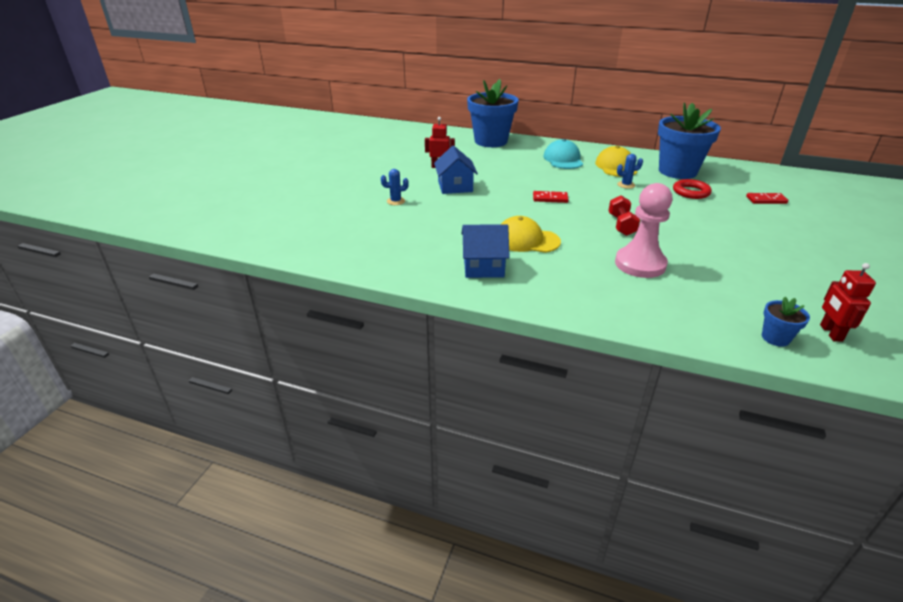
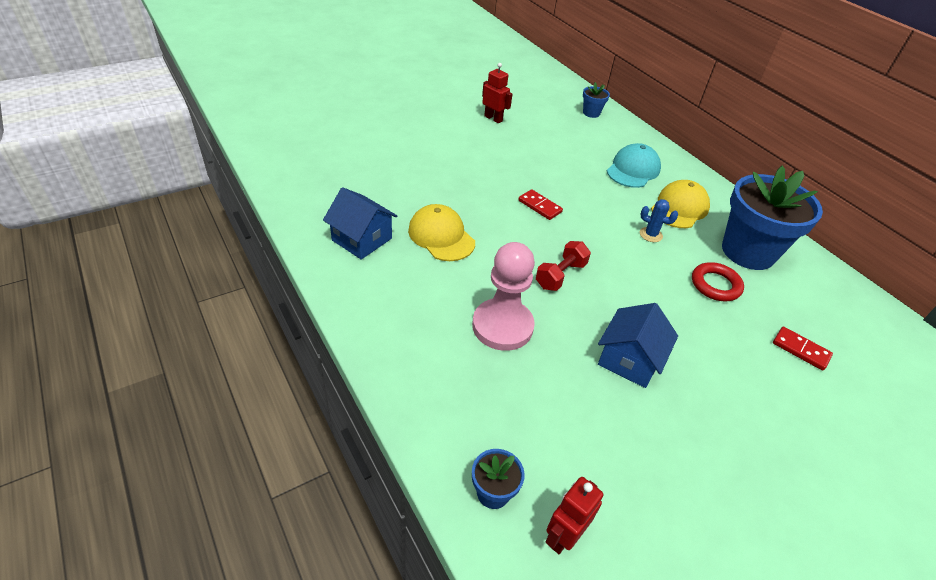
camera: 35 degrees right, 10 degrees up
blue cactus [381,169,409,205] -> none
blue house [434,145,478,194] -> blue house moved to [598,303,678,388]
blue flower pot [467,79,518,147] -> blue flower pot [583,82,610,118], size x0.43

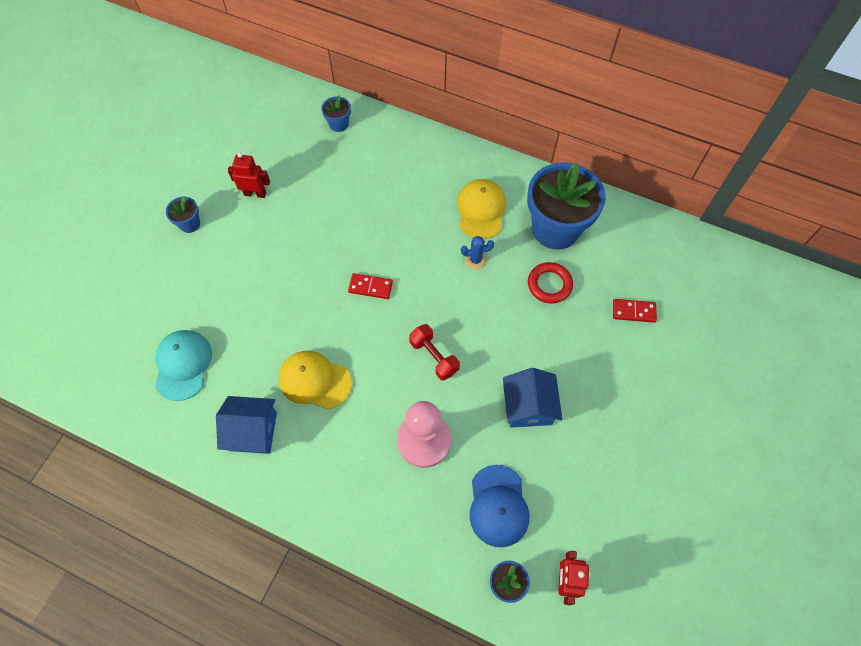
camera: 30 degrees left, 20 degrees up
red dumbbell [536,241,591,291] -> red dumbbell turned 45 degrees counterclockwise [409,324,460,381]
turquoise cap [607,143,661,188] -> turquoise cap moved to [155,330,212,401]
none -> blue flower pot [166,196,200,233]
none -> blue cap [469,465,529,547]

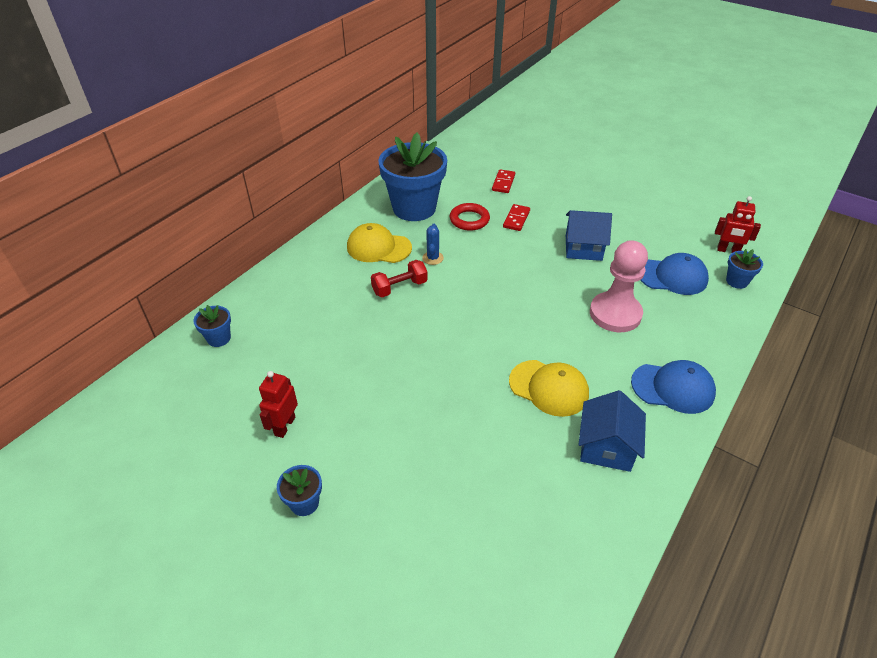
camera: 80 degrees left, 20 degrees down
turquoise cap [155,330,212,401] -> none
yellow cap [279,351,352,410] -> yellow cap turned 90 degrees counterclockwise [509,360,589,417]
red domino [348,273,393,299] -> red domino moved to [503,204,530,231]
red dumbbell [409,324,460,381] -> red dumbbell moved to [371,260,428,297]
none -> blue cap [631,360,716,414]

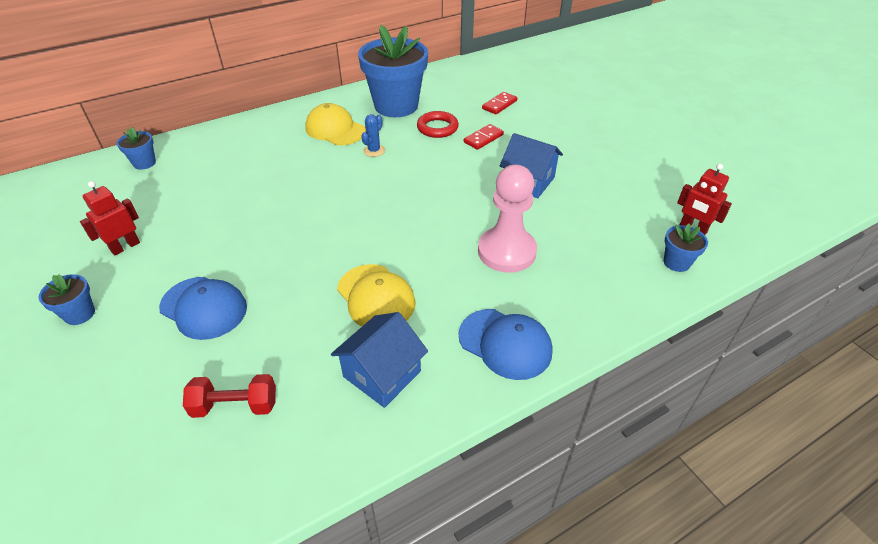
camera: 25 degrees right, 0 degrees up
red dumbbell [371,260,428,297] -> red dumbbell moved to [183,374,276,418]
blue cap [640,253,709,295] -> blue cap moved to [159,277,247,340]

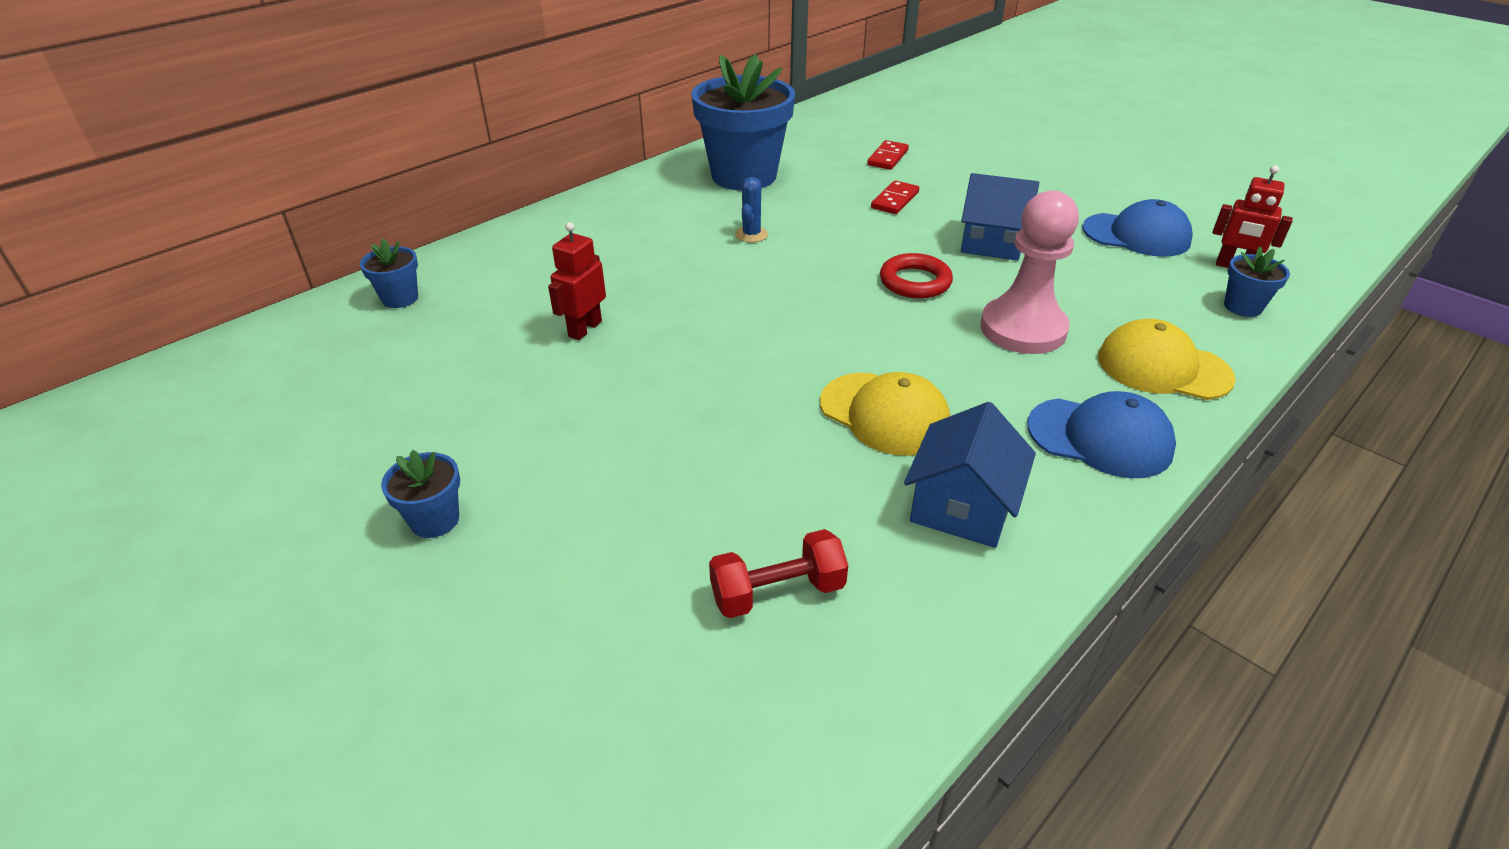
camera: 15 degrees left, 5 degrees down
red robot [80,181,140,255] -> red robot moved to [548,222,606,340]
blue cap [159,277,247,340] -> blue cap moved to [1082,199,1193,257]
yellow cap [305,103,366,145] -> yellow cap moved to [1098,319,1236,400]
red ring [417,111,459,138] -> red ring moved to [880,253,953,299]

